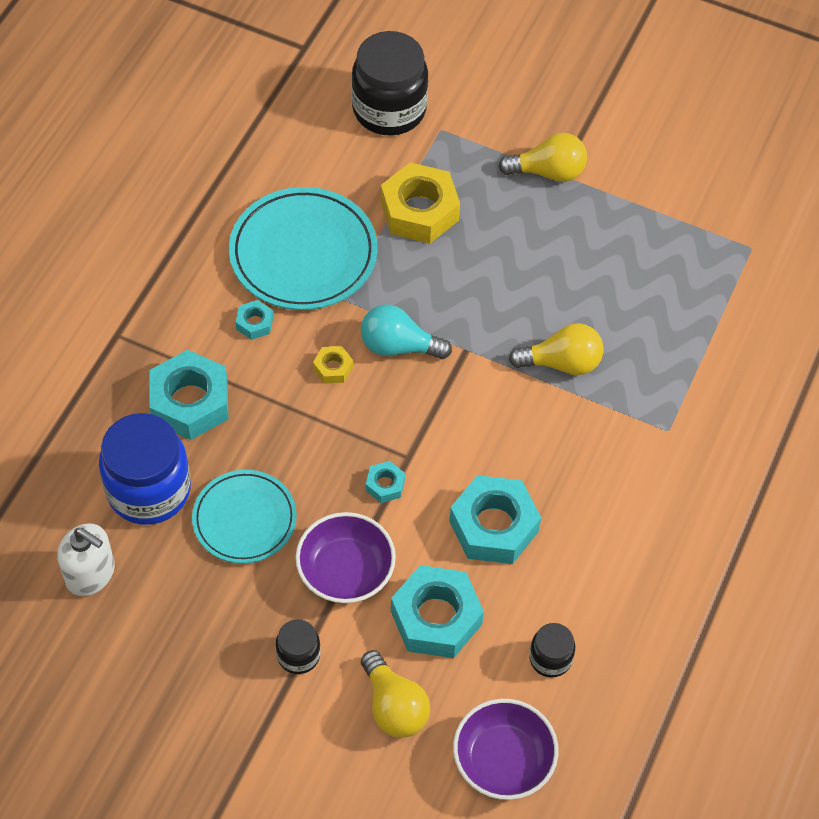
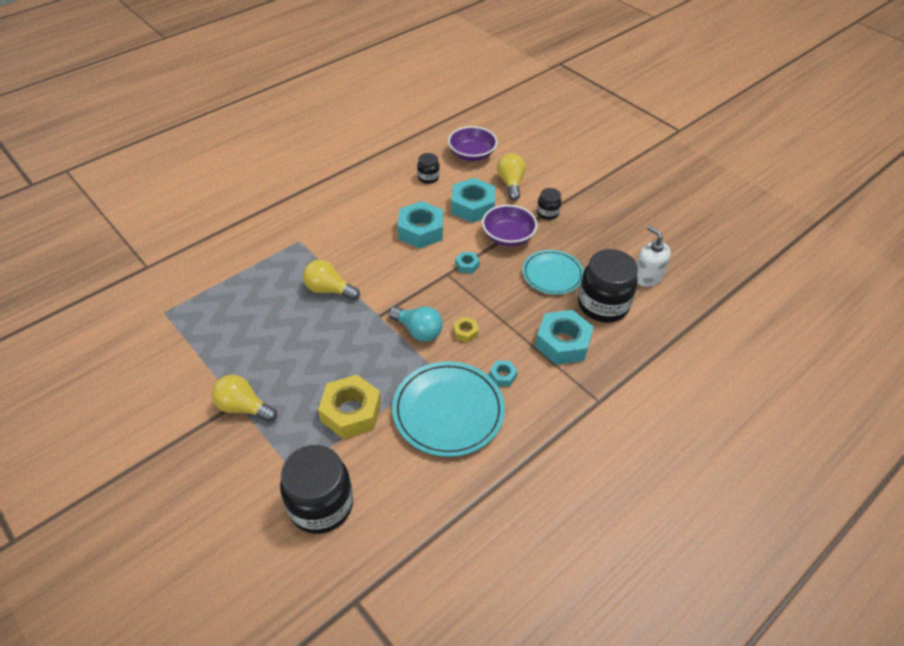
camera: 155 degrees left, 10 degrees down
blue jar [99,413,191,525] -> black jar [578,249,638,323]

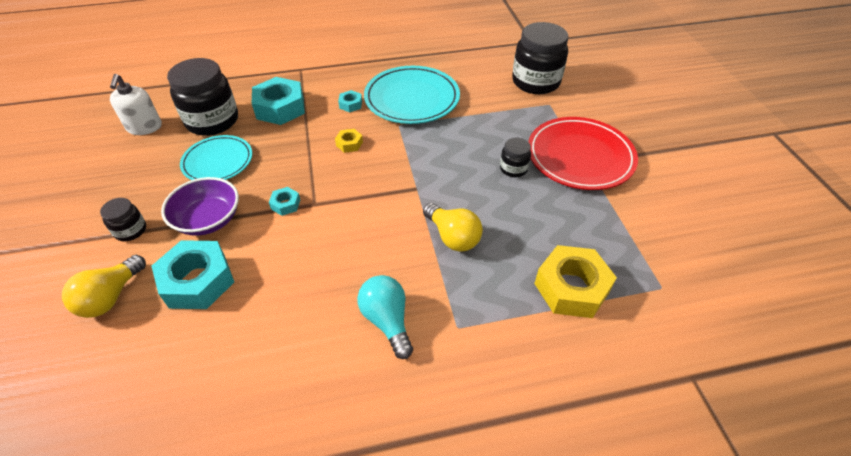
camera: 150 degrees left, 0 degrees up
yellow light bulb [212,375,277,422] -> red plate [528,117,638,190]
yellow nut [318,375,381,439] -> yellow nut moved to [534,245,617,318]
turquoise light bulb [389,306,443,342] -> turquoise light bulb moved to [357,275,413,359]
turquoise nut [398,201,443,248] -> none
black jar [417,153,440,184] -> black jar moved to [500,138,531,177]
purple bowl [448,126,497,161] -> none

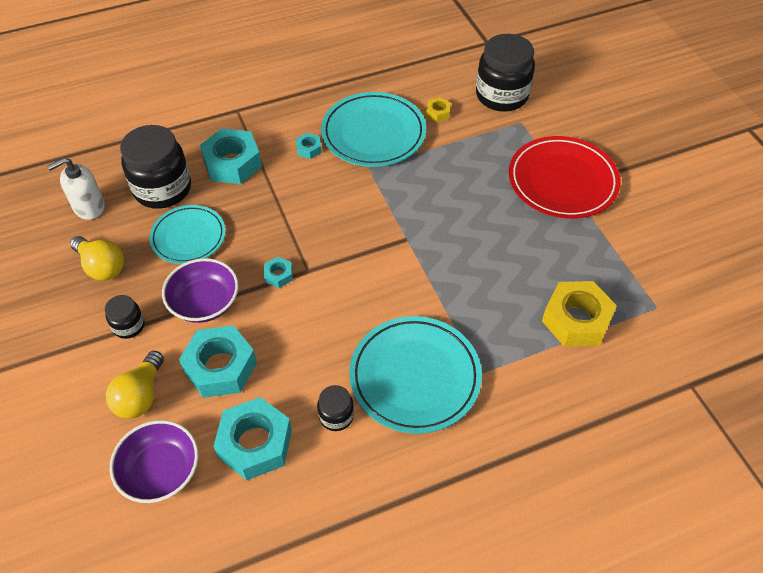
camera: 10 degrees left, 5 degrees up
white soap dispenser [110,74,162,135] -> white soap dispenser turned 75 degrees clockwise [47,157,105,220]
yellow nut [335,129,363,153] -> yellow nut moved to [426,97,451,122]
turquoise light bulb [357,275,413,359] -> turquoise plate [349,316,482,434]
yellow light bulb [423,203,483,252] -> yellow light bulb moved to [70,236,124,281]
black jar [500,138,531,177] -> black jar moved to [317,385,354,431]
none -> purple bowl [110,420,198,503]
none -> turquoise nut [213,397,292,480]

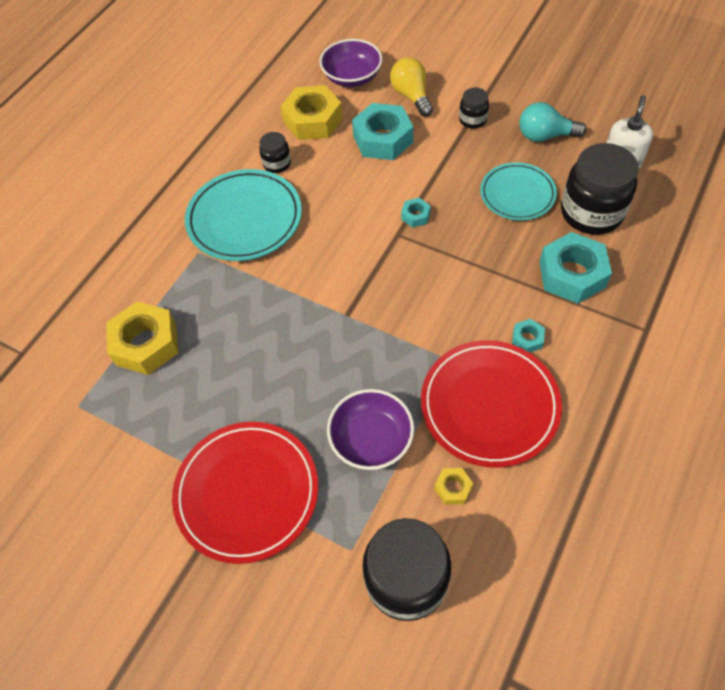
camera: 145 degrees right, 5 degrees up
yellow light bulb [70,236,124,281] -> turquoise light bulb [520,102,586,142]
purple bowl [162,258,239,323] -> purple bowl moved to [327,389,414,470]
turquoise nut [213,397,292,480] -> yellow nut [281,85,343,140]
turquoise plate [321,92,426,167] -> red plate [421,340,562,467]

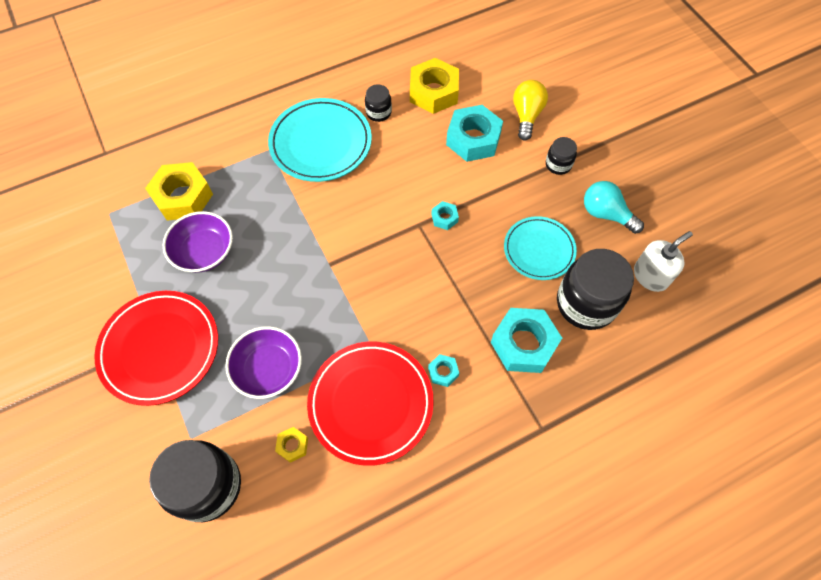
camera: 30 degrees right, 5 degrees up
purple bowl [319,39,383,87] -> purple bowl moved to [163,211,233,273]

